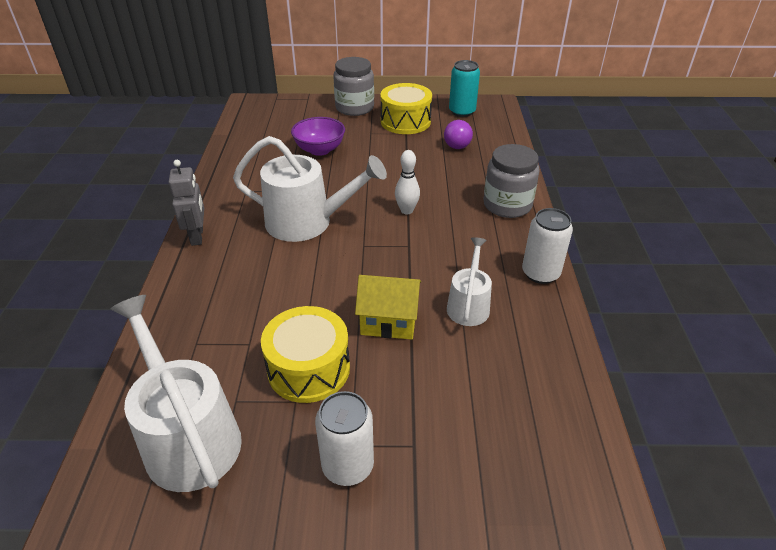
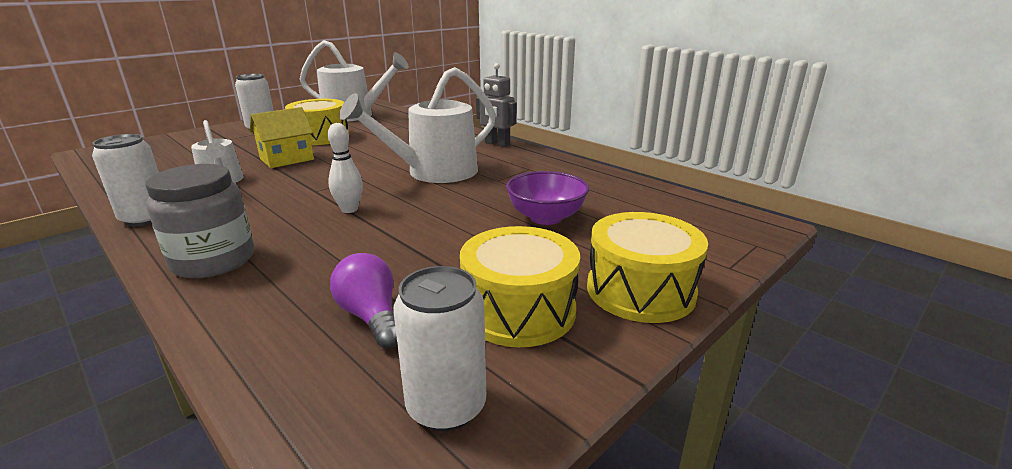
camera: 135 degrees right, 15 degrees down
grey jar [333,57,374,116] -> yellow drum [587,212,708,323]
turquoise can [449,60,480,117] -> white can [393,266,486,431]

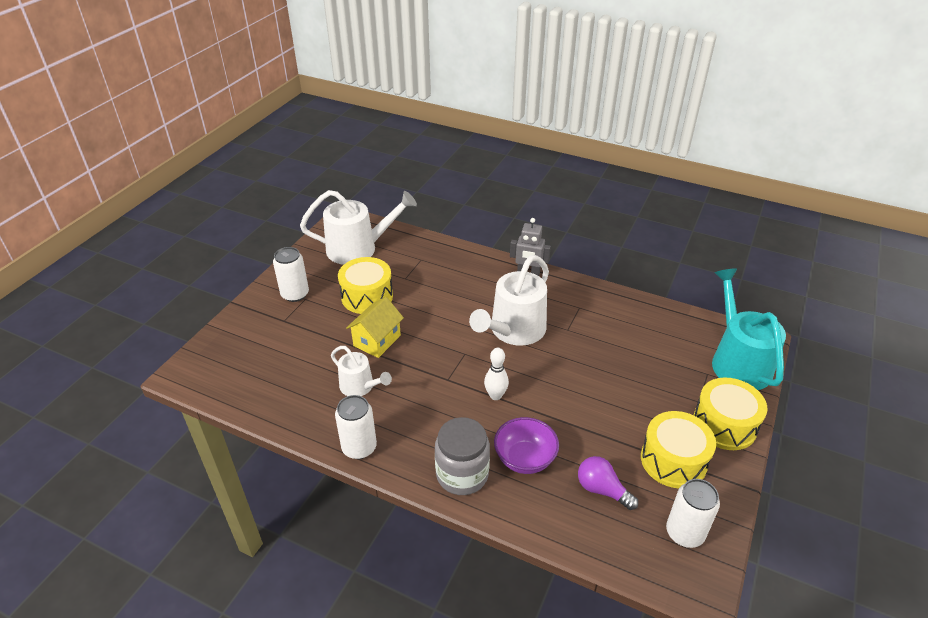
camera: 20 degrees left, 15 degrees up
purple bowl [506,171,589,225] -> purple bowl moved to [494,417,559,474]
none -> turquoise watering can [712,268,786,390]

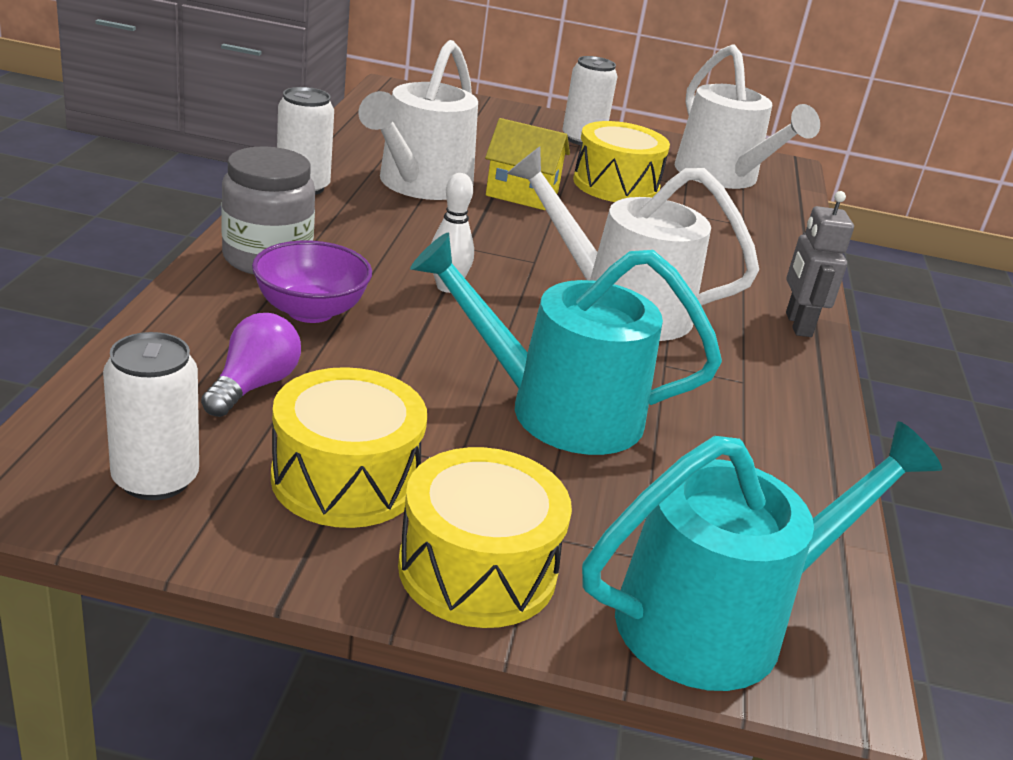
camera: 70 degrees right, 10 degrees down
white watering can [331,346,392,396] -> white watering can [359,40,478,200], size x1.78
none -> turquoise watering can [410,233,722,455]

